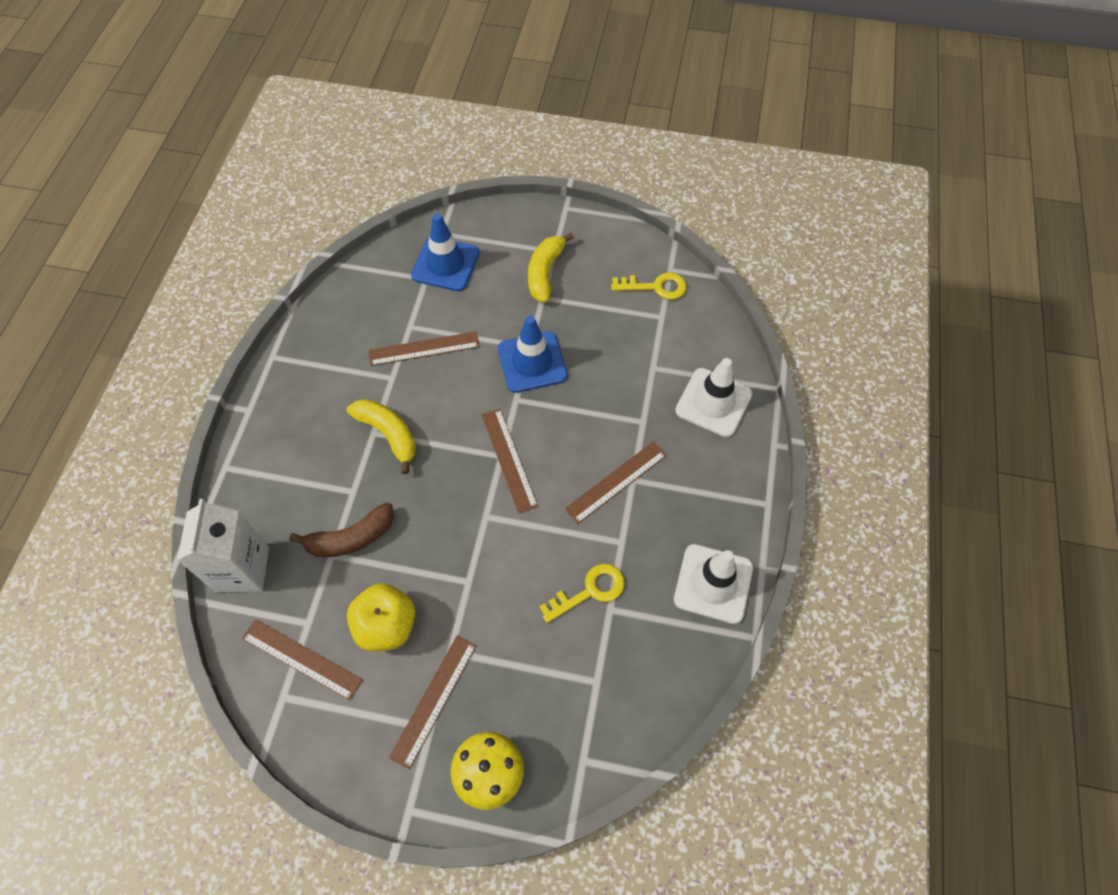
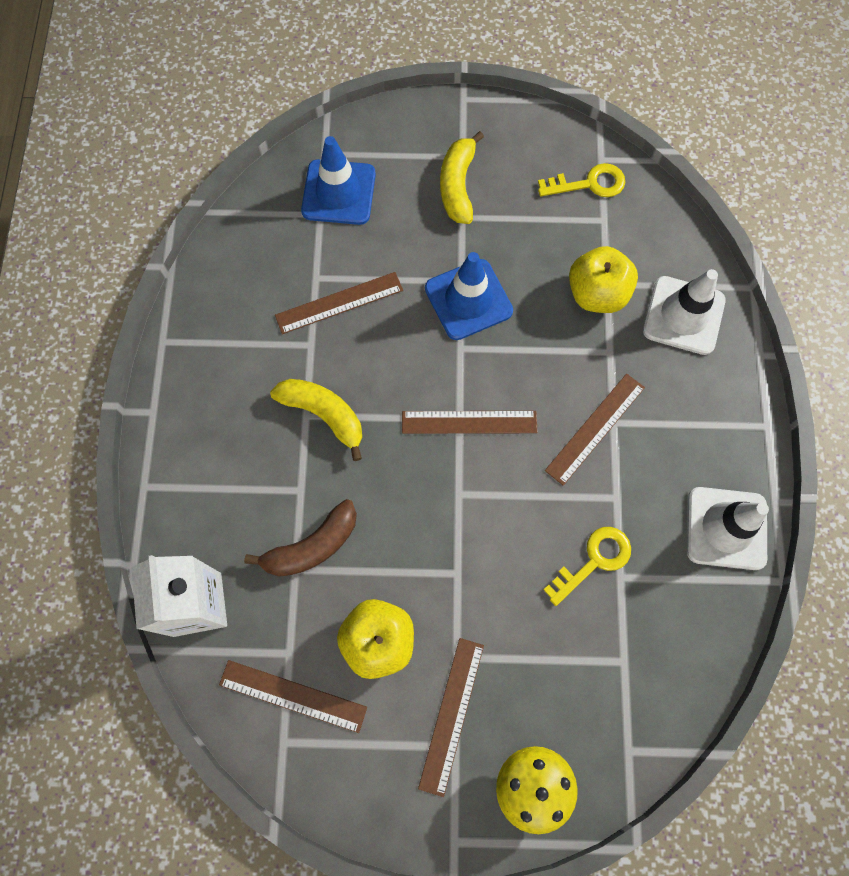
camera: 10 degrees left, 10 degrees up
brown ruler [482,409,538,513] -> brown ruler turned 60 degrees counterclockwise [402,411,538,434]
none -> yellow apple [569,246,638,313]

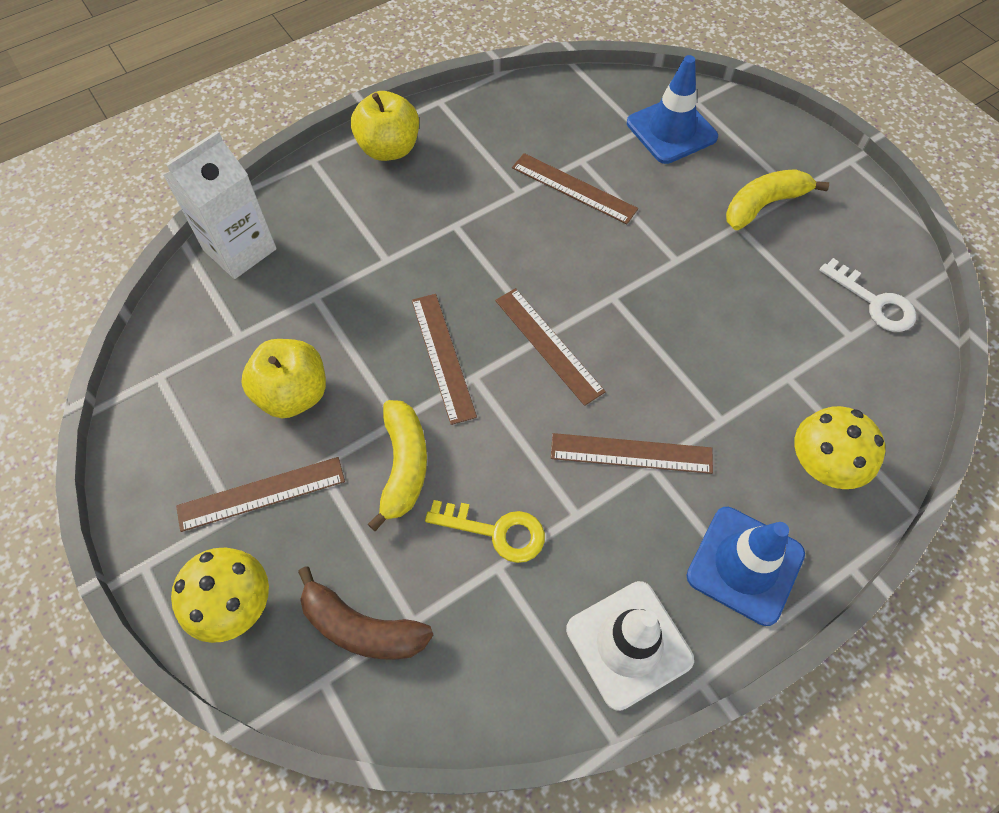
camera: 55 degrees right, 10 degrees down
brown ruler [219,660,367,733] -> brown ruler moved to [412,294,477,425]
brown banana [244,499,357,576] -> brown banana moved to [298,567,434,660]
yellow banana [270,379,362,461] -> yellow banana moved to [368,400,427,531]
blue traffic cone [425,252,513,340] -> blue traffic cone moved to [686,507,805,626]
yellow key [538,163,625,197] -> white key [820,258,916,332]
yellow apple [569,246,638,313] -> yellow apple moved to [351,91,419,161]
white traffic cone [643,269,726,355] -> yellow mushroom [794,406,885,489]

